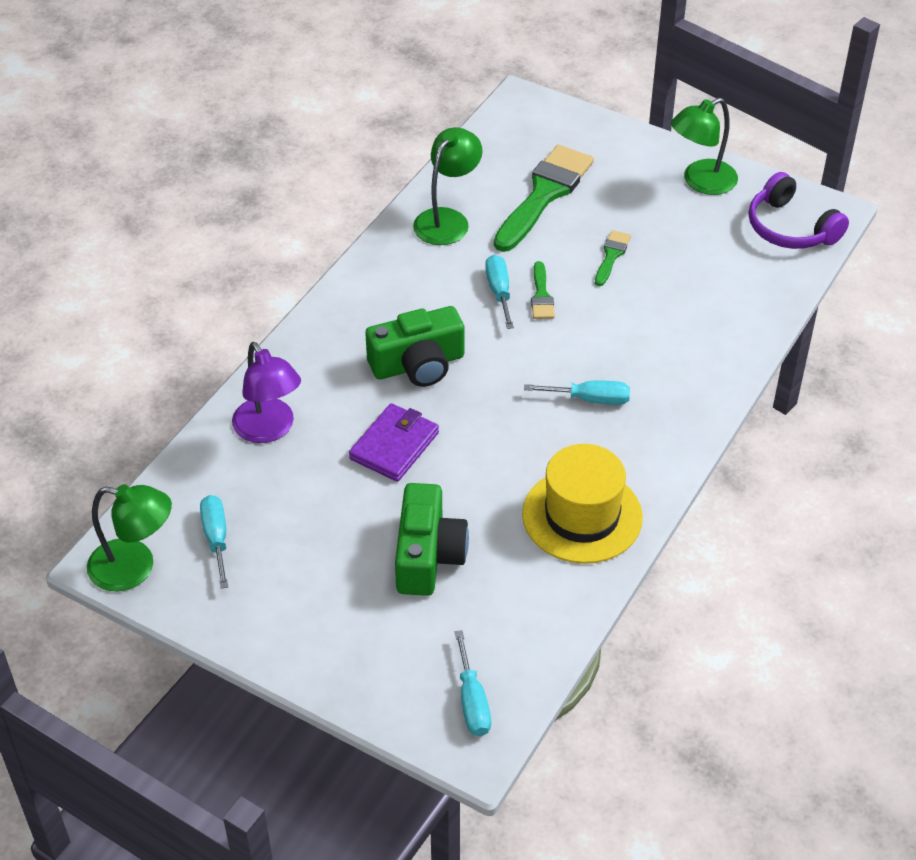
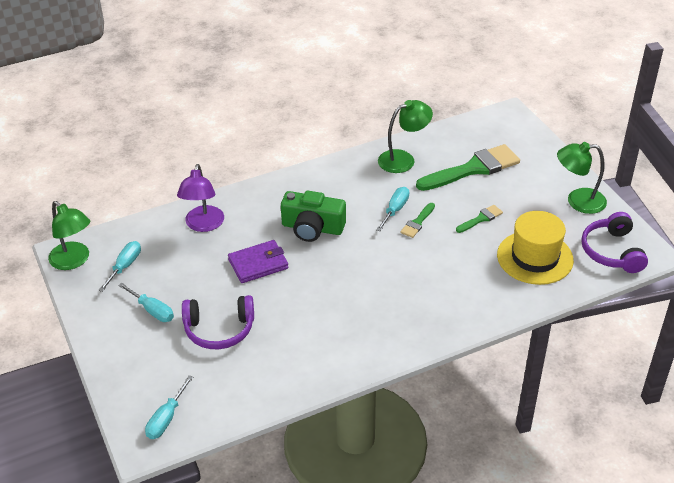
camera: 35 degrees right, 5 degrees down
green camera [395,483,469,596] -> purple headphones [182,295,254,349]
yellow hat [522,444,643,564] -> yellow hat moved to [497,211,574,285]
turquoise screwdriver [524,381,630,405] -> turquoise screwdriver moved to [118,283,174,322]

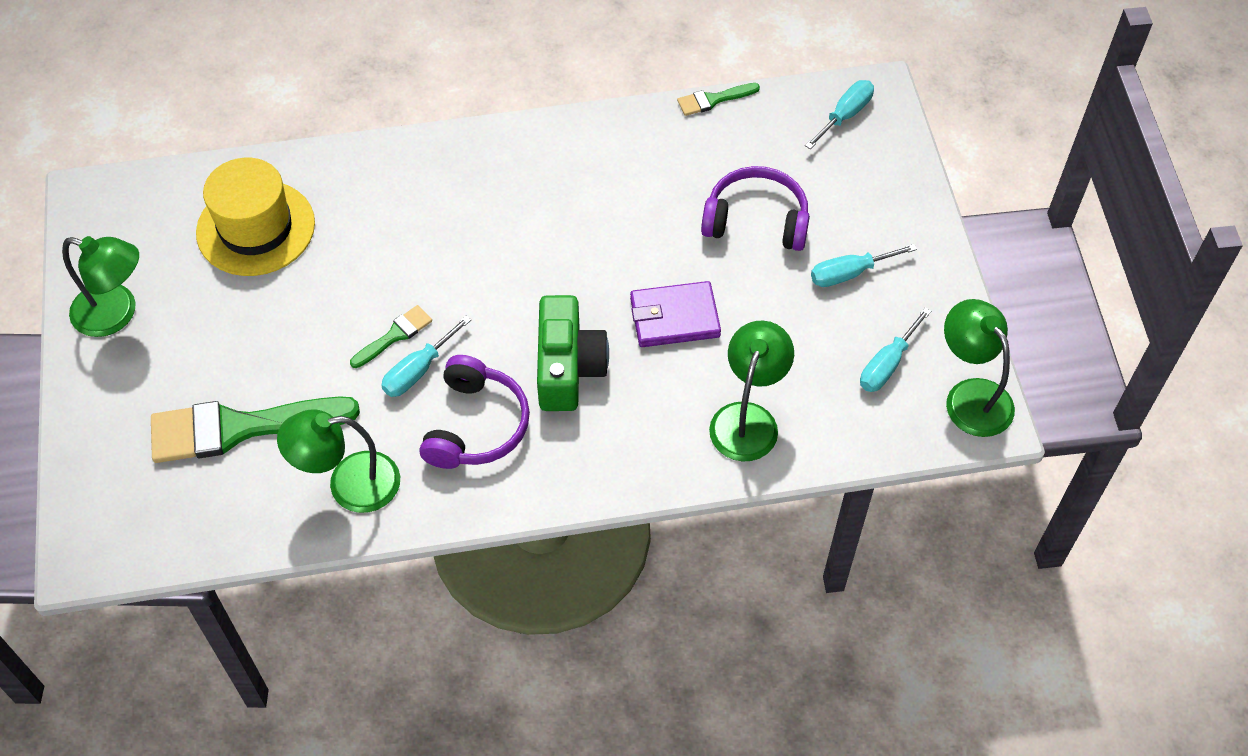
camera: 165 degrees left, 15 degrees up
turquoise screwdriver [118,283,174,322] -> turquoise screwdriver turned 75 degrees counterclockwise [811,244,917,287]
purple lamp [177,164,224,232] -> green lamp [709,320,794,461]
green camera [281,191,346,242] -> green camera turned 60 degrees clockwise [537,295,609,411]
green brush [456,205,503,233] -> green brush moved to [677,83,760,116]
purple headphones [581,212,648,273] -> purple headphones moved to [419,355,530,469]

